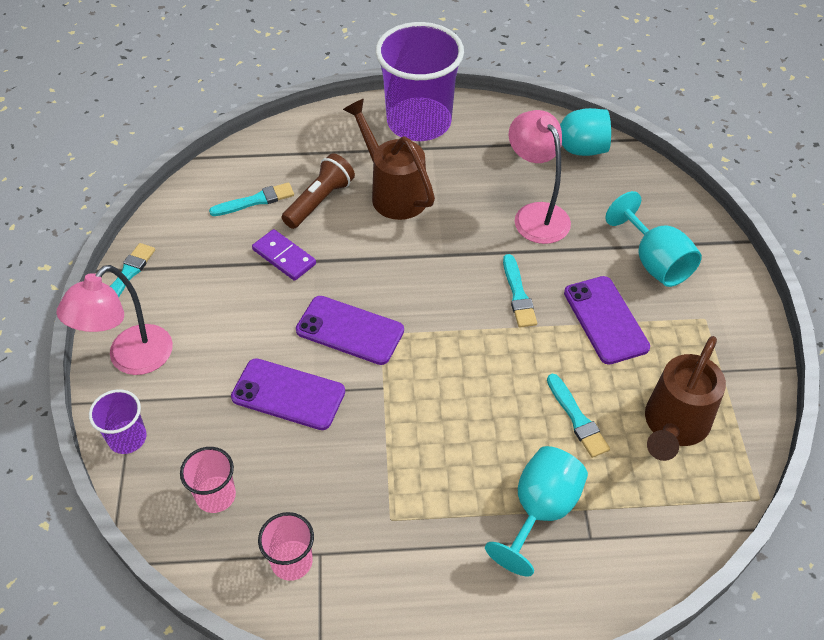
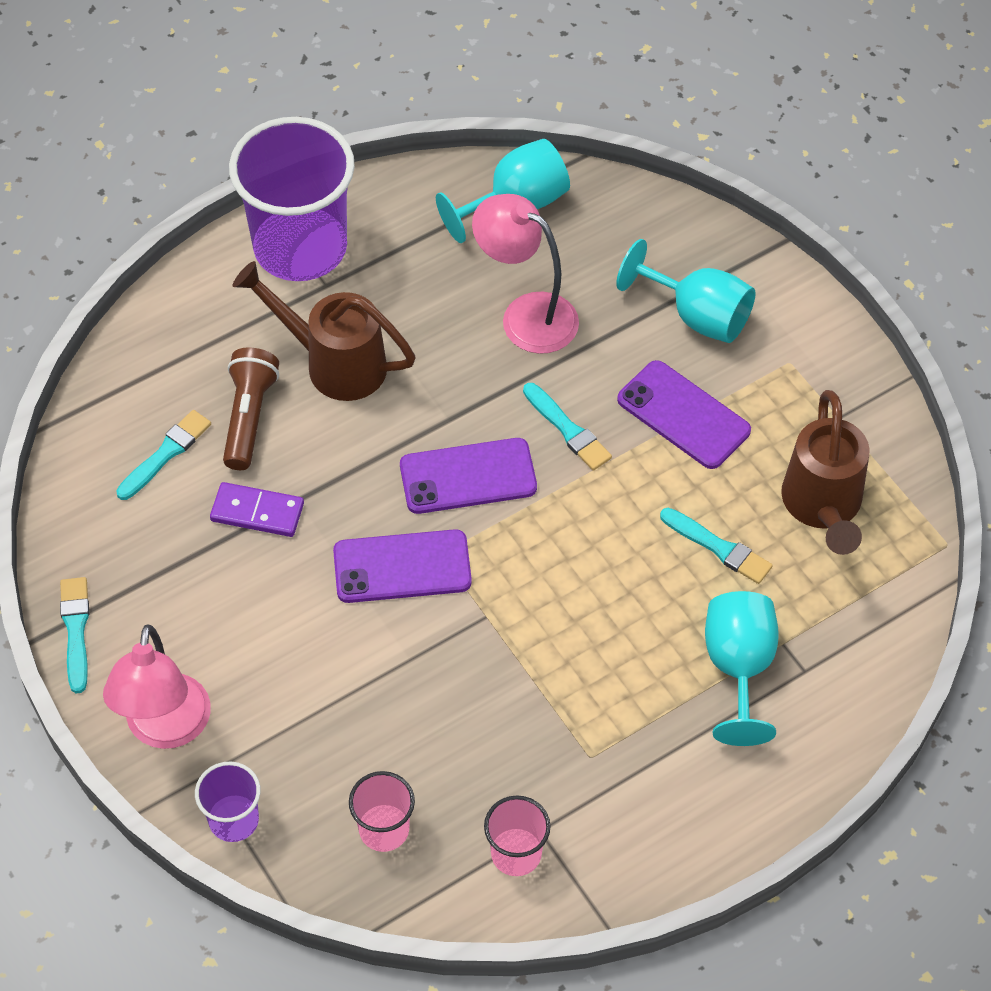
camera: 30 degrees left, 5 degrees up
purple phone [231,358,345,430] -> purple phone moved to [400,438,537,514]

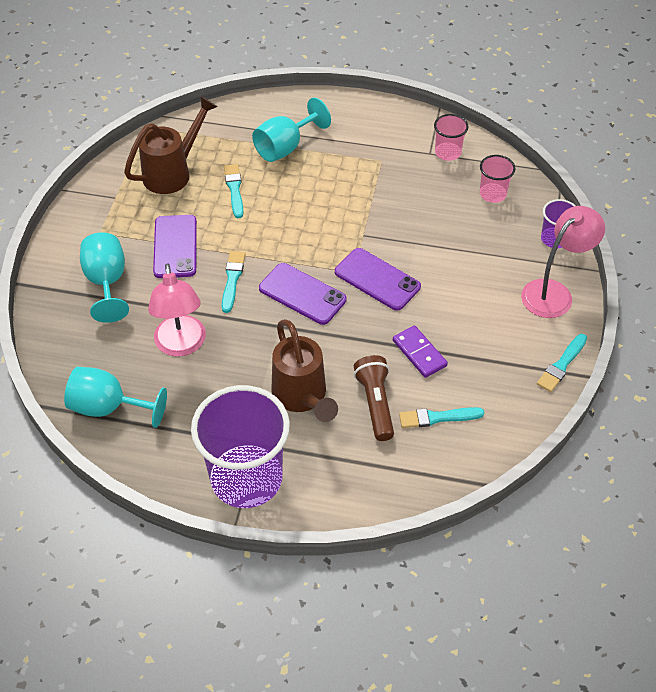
camera: 135 degrees left, 5 degrees down
brown flashlight [223,347,279,470] -> brown flashlight turned 120 degrees clockwise [354,355,394,441]

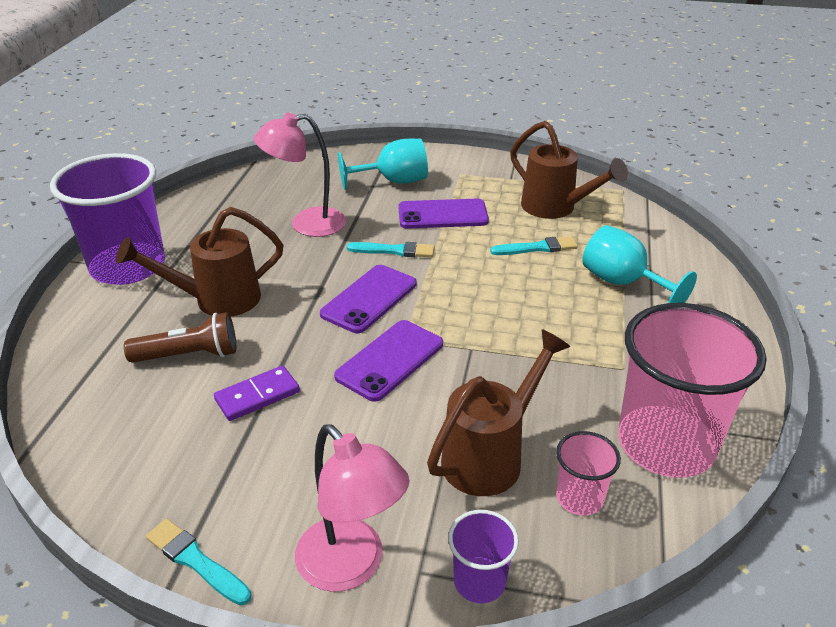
camera: 90 degrees right, 15 degrees down
turquoise goblet [64,367,167,428] -> none
turquoise brush [399,407,484,428] -> none
pink cup [434,114,469,161] -> pink cup [618,303,766,478], size x2.17
none -> brown watering can [427,329,571,496]

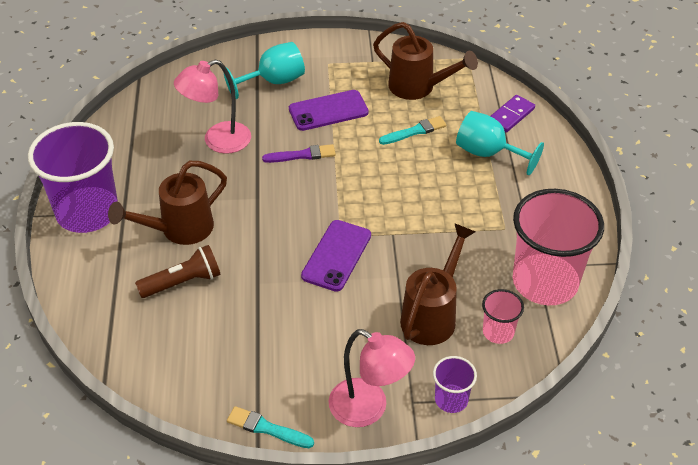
camera: 15 degrees left, 10 degrees up
purple domino [214,366,300,421] -> purple domino moved to [491,95,535,132]
purple phone [320,265,416,333] -> none
turquoise brush [347,242,435,257] -> purple brush [262,144,336,163]

